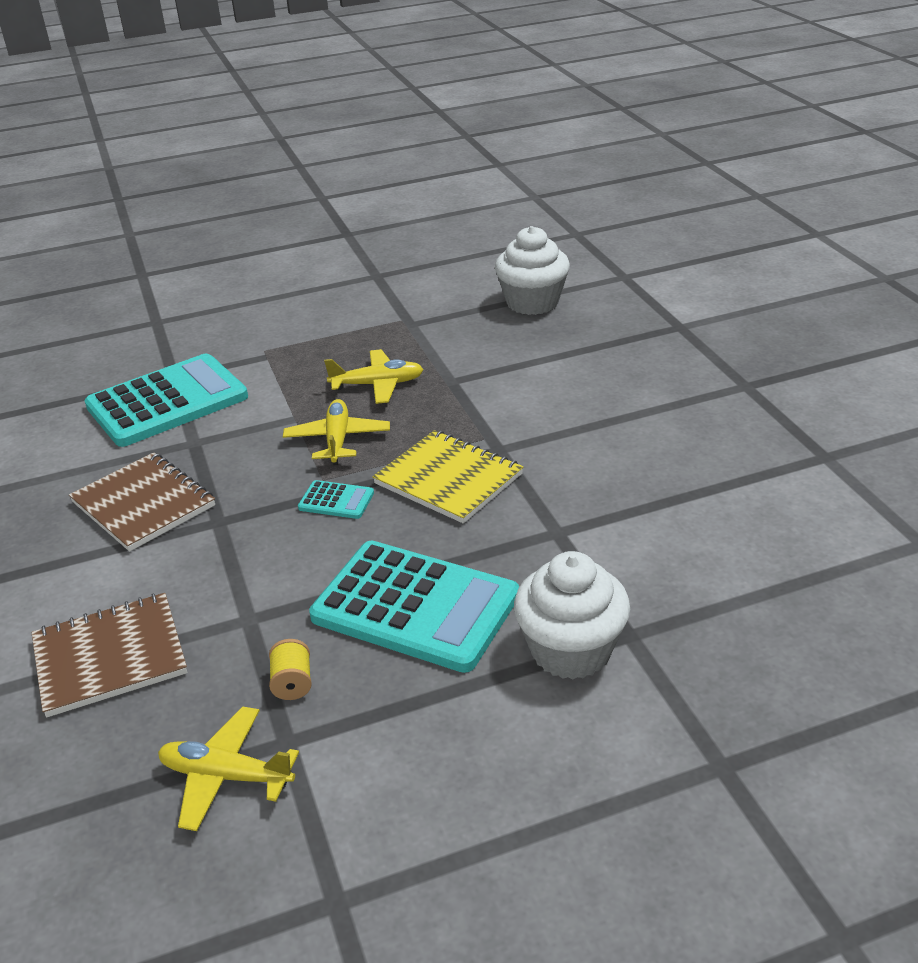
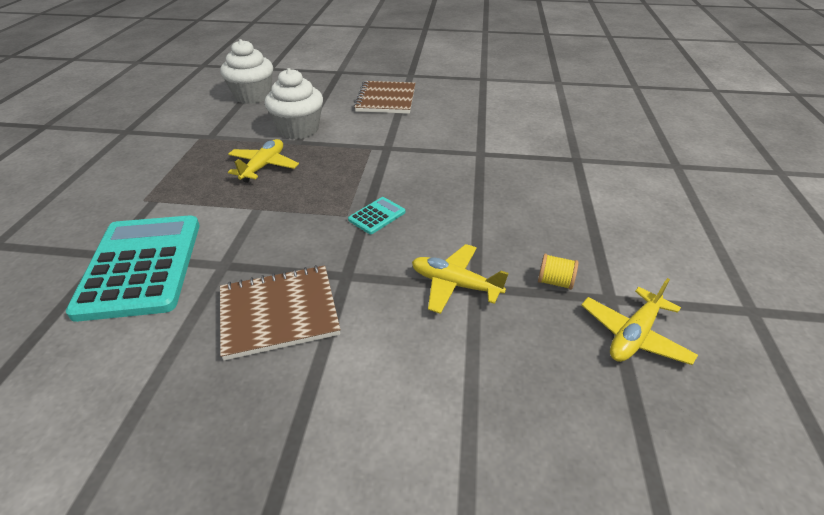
camera: 65 degrees left, 5 degrees up
brown notebook [31,593,187,717] -> brown notebook moved to [354,81,415,114]
yellow plane [283,399,390,465] -> yellow plane moved to [412,244,509,314]
turquoise calculator [309,540,519,673] -> none
yellow notebook [372,430,523,523] -> none
white cupcake [514,551,630,679] -> white cupcake moved to [265,68,323,139]

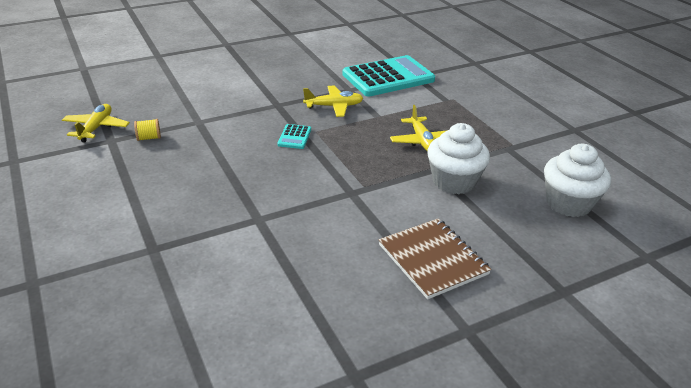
camera: 145 degrees right, 5 degrees down
turquoise calculator [66,215,200,322] -> turquoise calculator turned 75 degrees counterclockwise [342,55,435,96]
brown notebook [220,265,341,360] -> none
yellow plane [412,244,509,314] -> yellow plane moved to [303,86,363,117]

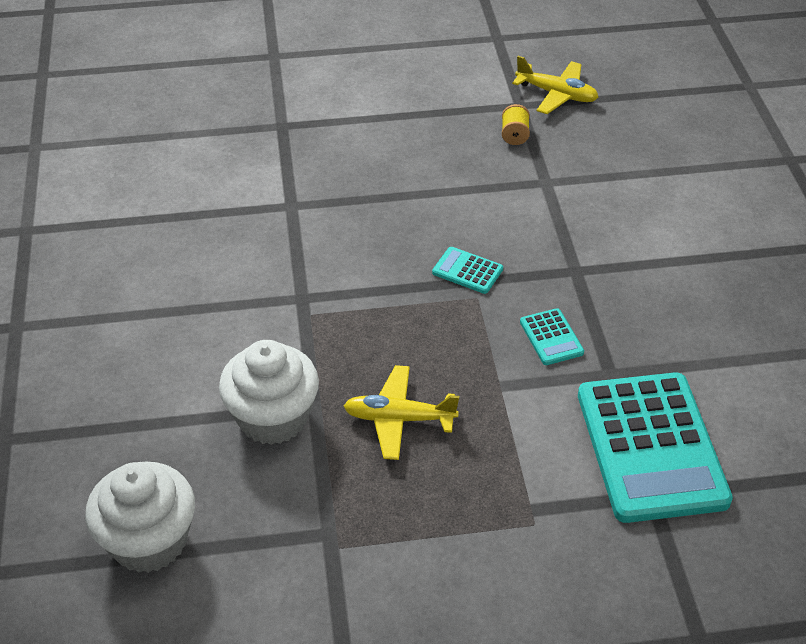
camera: 110 degrees right, 10 degrees up
yellow plane [303,86,363,117] -> turquoise calculator [520,308,584,365]
brown notebook [379,218,492,299] -> none

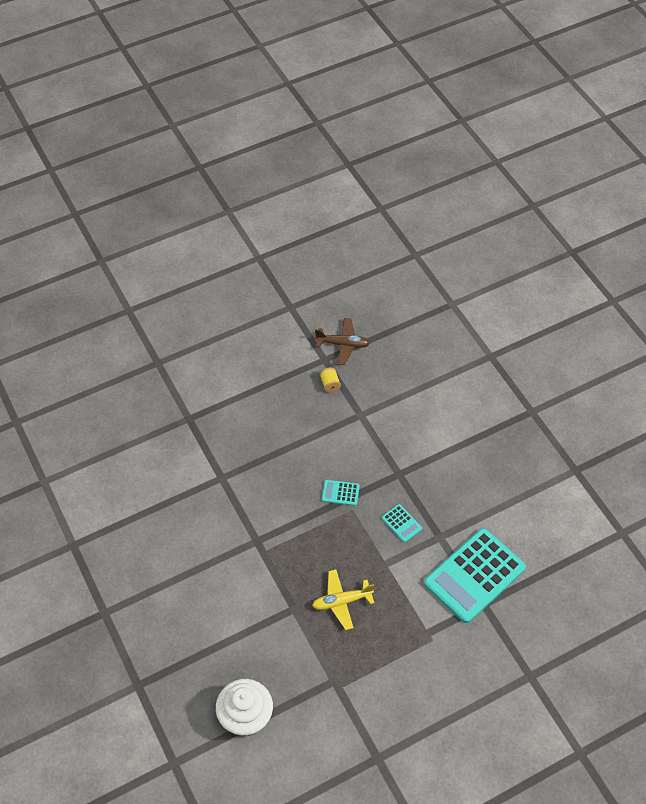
camera: 20 degrees left, 10 degrees up
white cupcake [219,340,319,445] -> none
yellow plane [512,56,598,114] -> brown plane [315,318,370,365]
turquoise calculator [578,372,733,523] -> turquoise calculator turned 75 degrees clockwise [424,528,526,623]

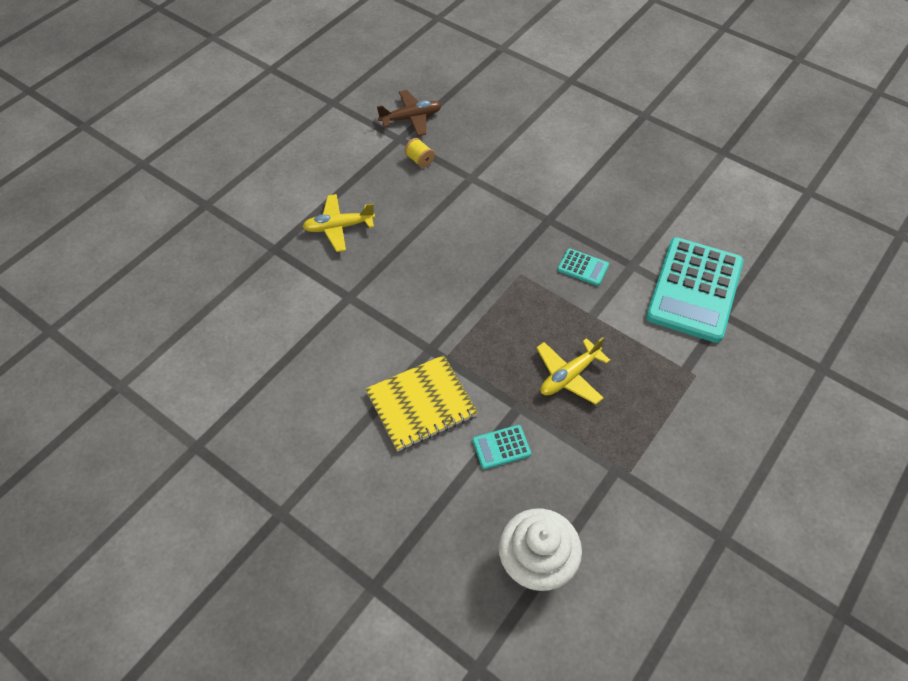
camera: 25 degrees left, 0 degrees up
turquoise calculator [322,480,360,506] -> turquoise calculator moved to [472,425,531,469]
none -> yellow plane [302,194,375,252]
none -> yellow notebook [365,355,478,452]

